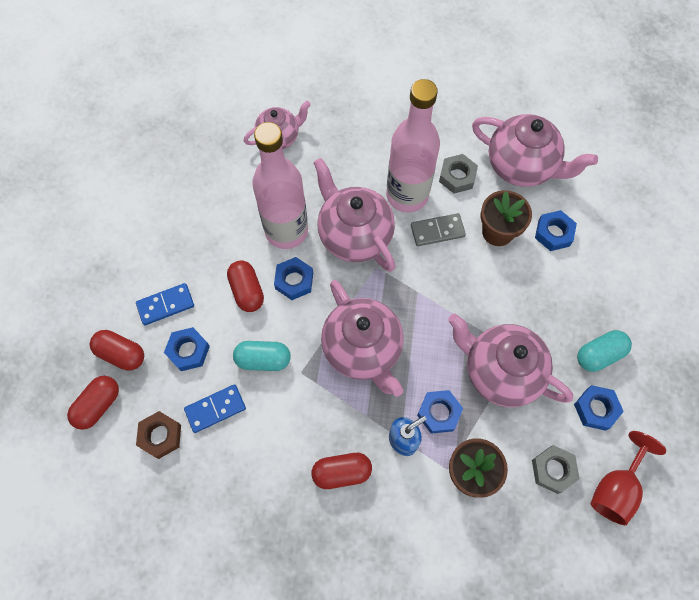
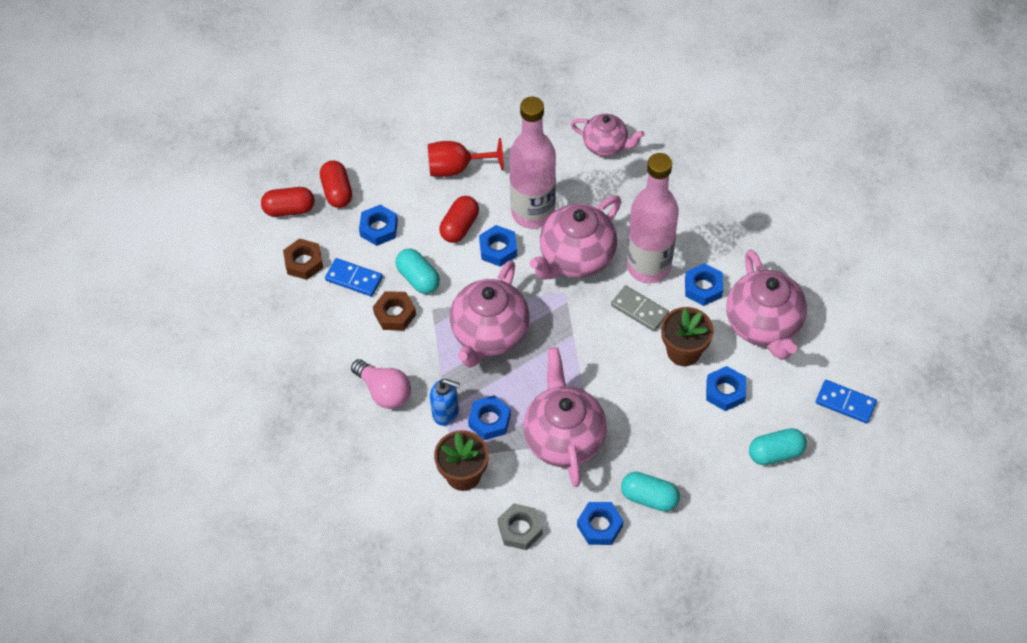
camera: 50 degrees right, 10 degrees down
blue domino [136,283,194,325] -> blue domino moved to [816,380,877,424]
red capsule [311,453,372,489] -> pink light bulb [351,359,411,409]
pink teapot [313,158,395,272] -> pink teapot turned 150 degrees counterclockwise [530,196,621,279]
grey nut [439,154,478,194] -> blue nut [685,263,723,306]
red goblet [591,431,666,525] -> red goblet moved to [428,138,504,177]
none -> brown nut [373,291,416,330]
none -> turquoise capsule [749,428,807,465]

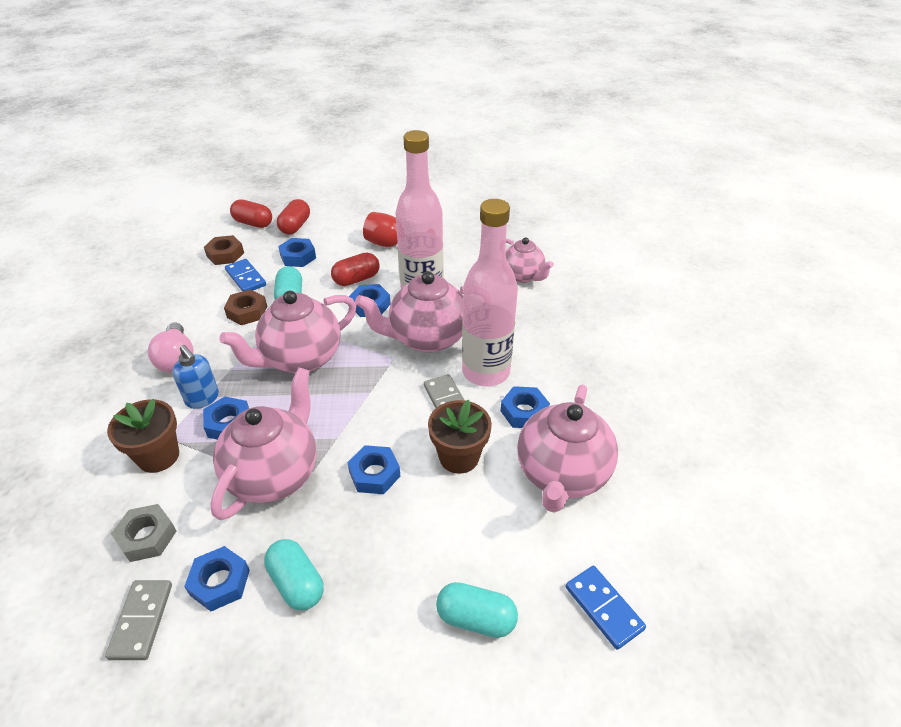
camera: 30 degrees right, 15 degrees down
blue nut [706,366,746,411] -> blue nut moved to [347,445,400,494]
none -> grey domino [105,580,172,660]

